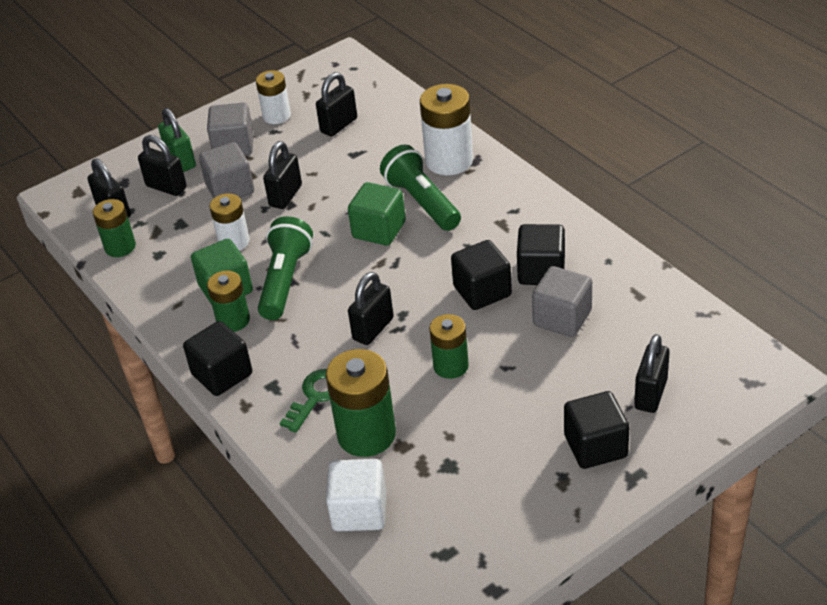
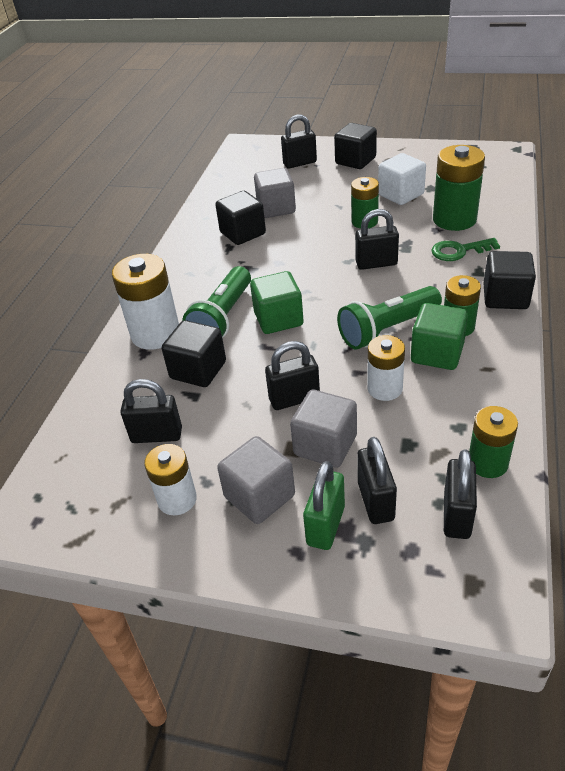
camera: 130 degrees left, 0 degrees up
white cube [326,459,386,531] -> white cube moved to [378,153,426,205]
black cube [451,240,512,310] -> black cube moved to [162,320,226,387]

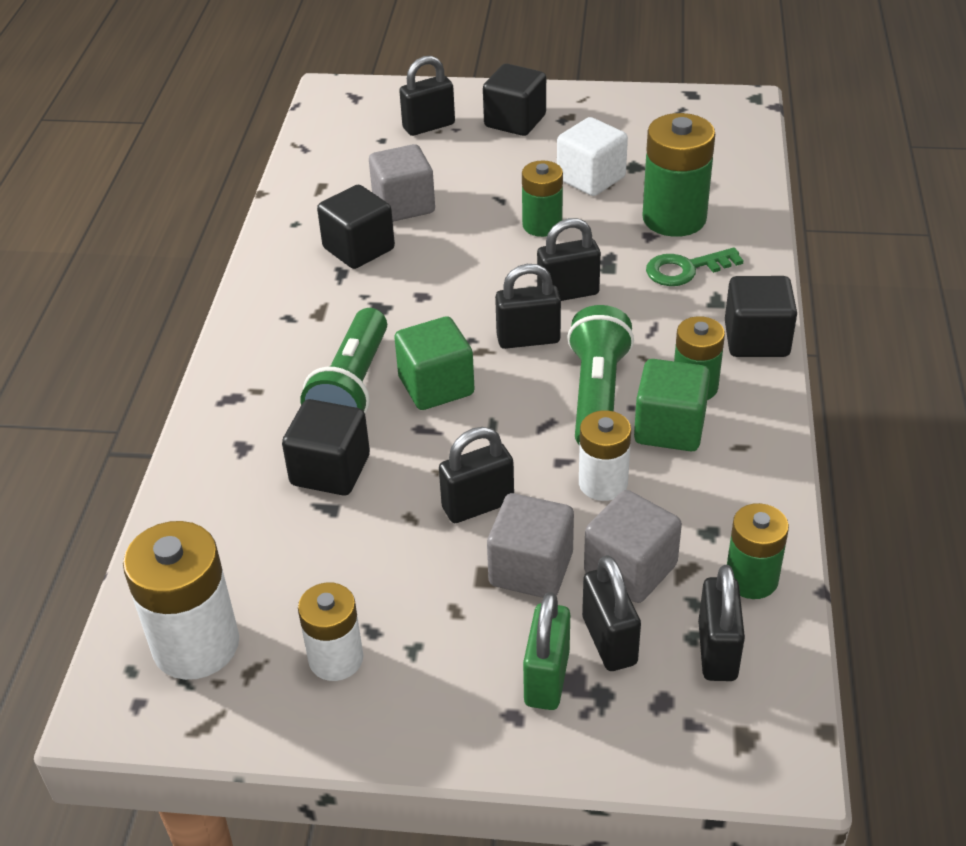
camera: 10 degrees left, 0 degrees up
white battery [112,254,179,350] -> white battery moved to [123,521,239,680]
black padlock [120,379,182,443] -> black padlock moved to [495,264,561,349]
grey cube [217,436,295,524] -> grey cube moved to [584,490,682,603]
green flashlight [337,286,442,350] -> green flashlight turned 135 degrees clockwise [567,305,634,446]

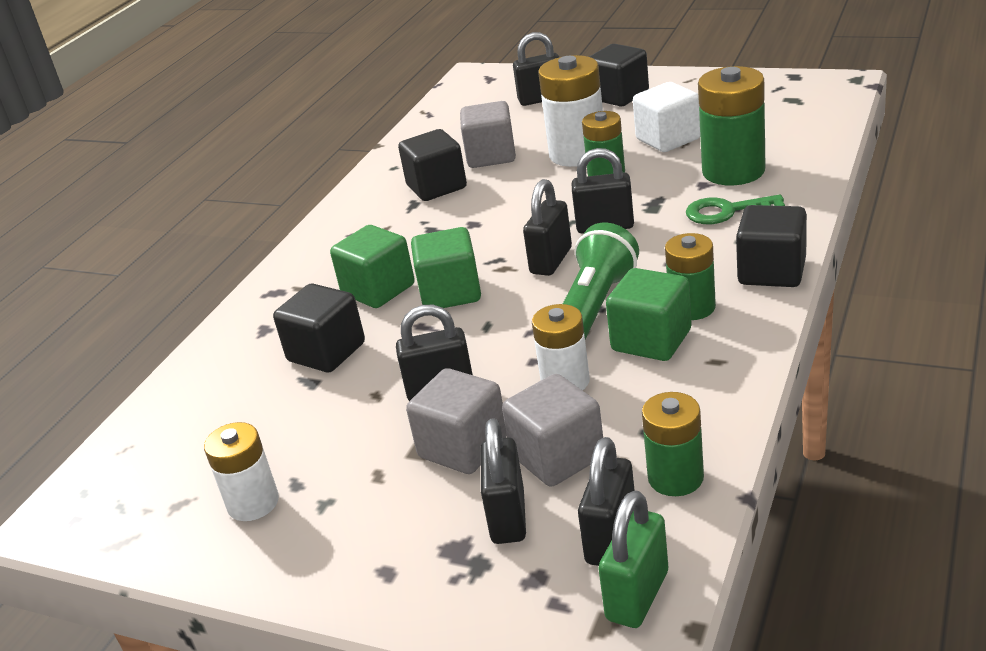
camera: 20 degrees right, 10 degrees down
white battery [123,521,239,680] -> white battery moved to [538,55,603,167]
green flashlight [300,308,387,413] -> green cube [330,225,415,308]
black padlock [495,264,561,349] -> black padlock turned 75 degrees counterclockwise [523,179,572,276]
green padlock [523,592,570,710] -> green padlock moved to [598,490,668,628]

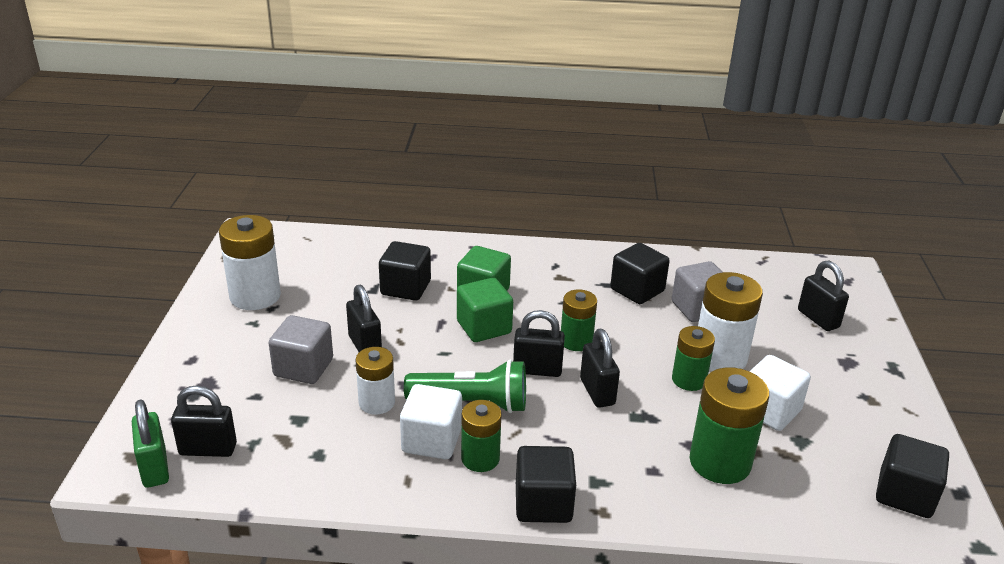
camera: 65 degrees right, 0 degrees up
white battery [204,422,279,521] -> white battery [219,215,281,310], size x1.60
black padlock [481,418,526,544] -> none
grey cube [502,374,603,487] -> none
black cube [589,44,649,107] -> black cube moved to [876,434,949,518]
green padlock [598,490,668,628] -> green padlock turned 60 degrees clockwise [132,400,169,488]
green cube [606,268,692,361] -> white cube [400,384,462,459]
green battery [642,392,704,496] -> green battery moved to [561,289,597,351]
green key [686,194,785,224] -> none

